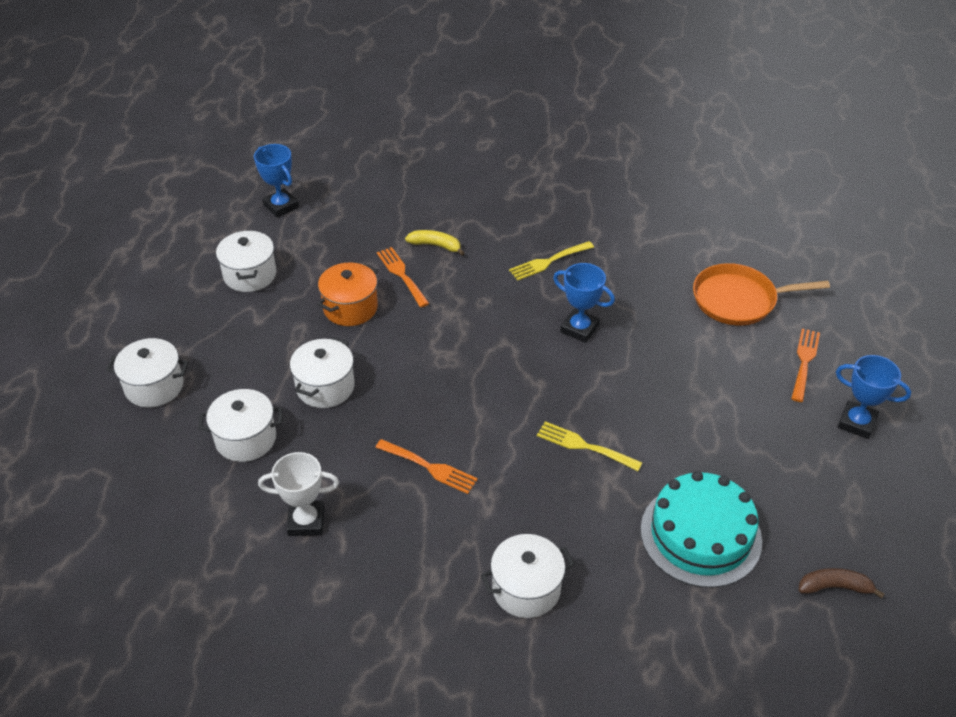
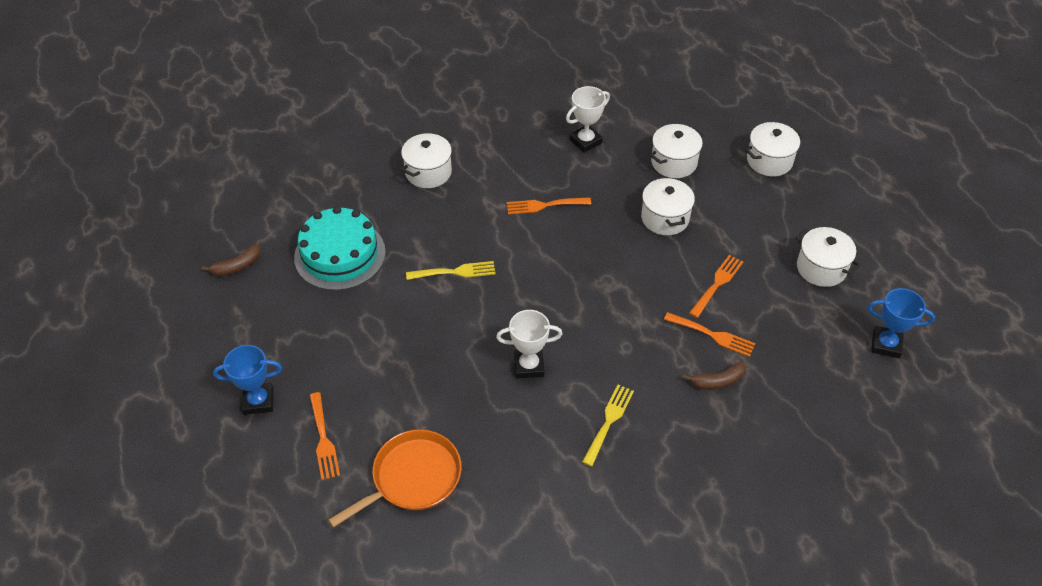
camera: 145 degrees right, 5 degrees up
orange pot [317,262,378,326] -> orange fork [689,255,743,318]
yellow banana [405,230,464,256] -> brown banana [682,361,746,390]
blue trophy [553,263,615,343] -> white trophy [496,310,562,378]

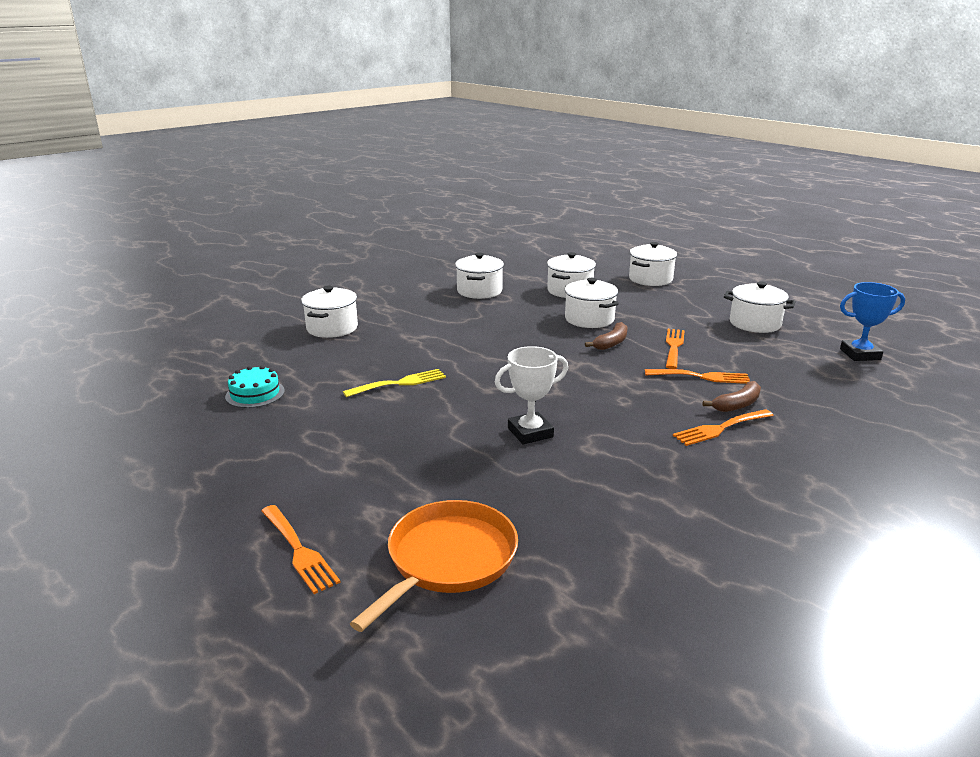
camera: 20 degrees left, 25 degrees down
brown banana [202,244,261,276] -> brown banana moved to [585,322,627,350]
blue trophy [213,345,282,415] -> none
turquoise cake [294,206,386,290] -> turquoise cake [225,365,285,408], size x0.52
orange fork [507,197,591,215] -> orange fork moved to [673,409,774,446]
white trophy [566,86,610,153] -> white pot [455,253,504,299]
yellow fork [582,385,634,466] -> none

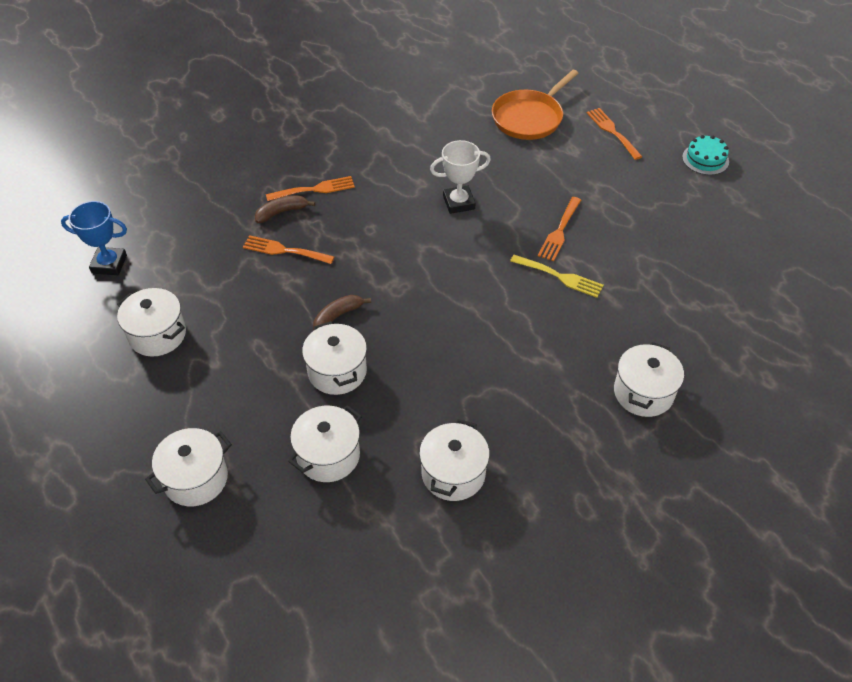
camera: 170 degrees left, 25 degrees up
turquoise cake [225,365,285,408] -> turquoise cake moved to [682,135,729,175]
yellow fork [343,369,446,397] -> yellow fork turned 135 degrees counterclockwise [510,255,604,298]
orange fork [666,329,685,369] -> orange fork moved to [538,197,581,261]

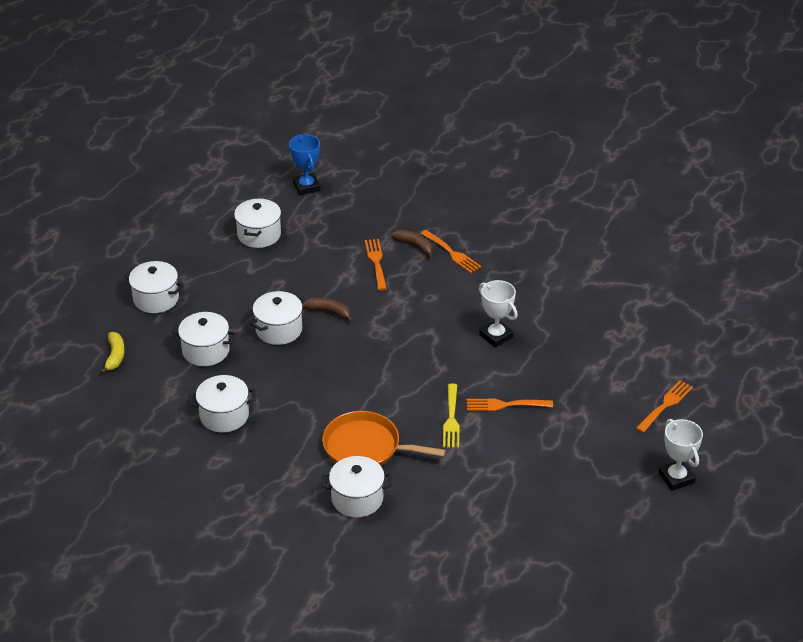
camera: 65 degrees right, 10 degrees down
orange pan [492,70,578,140] -> orange pan moved to [322,411,446,466]
turquoise cake [682,135,729,175] -> white trophy [658,419,703,491]
none -> yellow banana [100,332,125,374]

